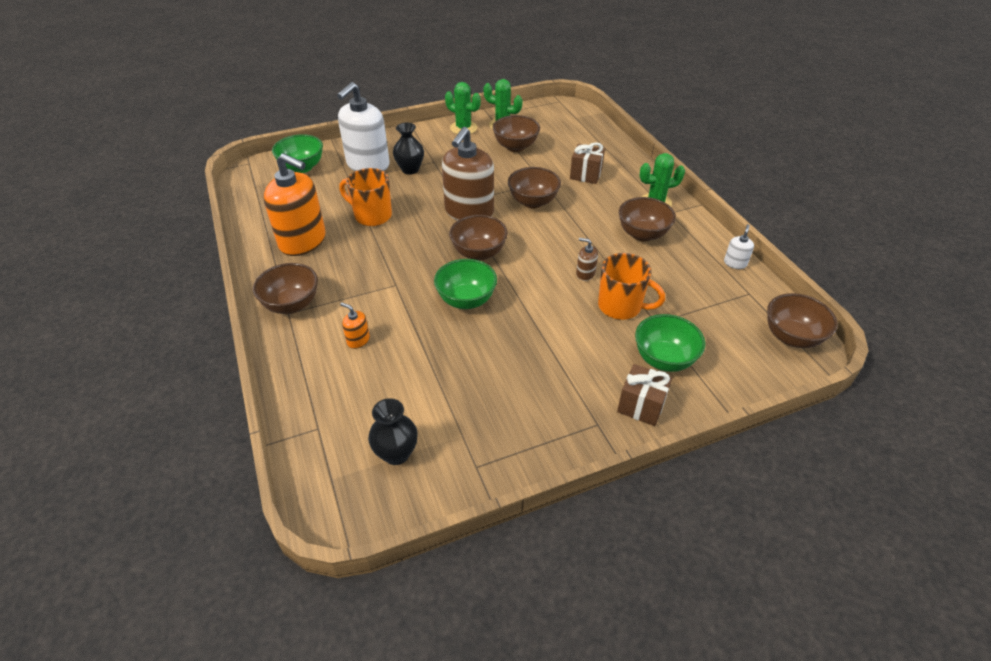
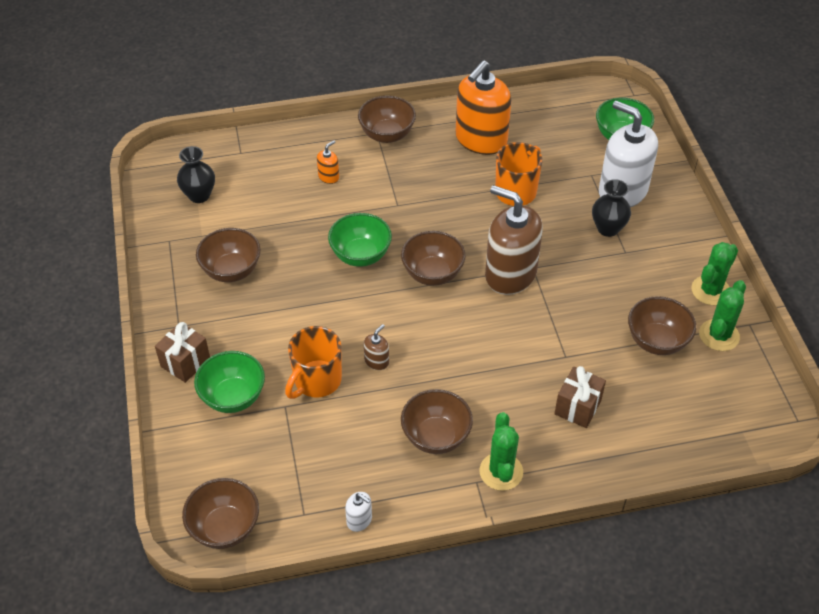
camera: 100 degrees right, 5 degrees up
brown bowl [508,167,561,208] -> brown bowl moved to [196,228,260,282]

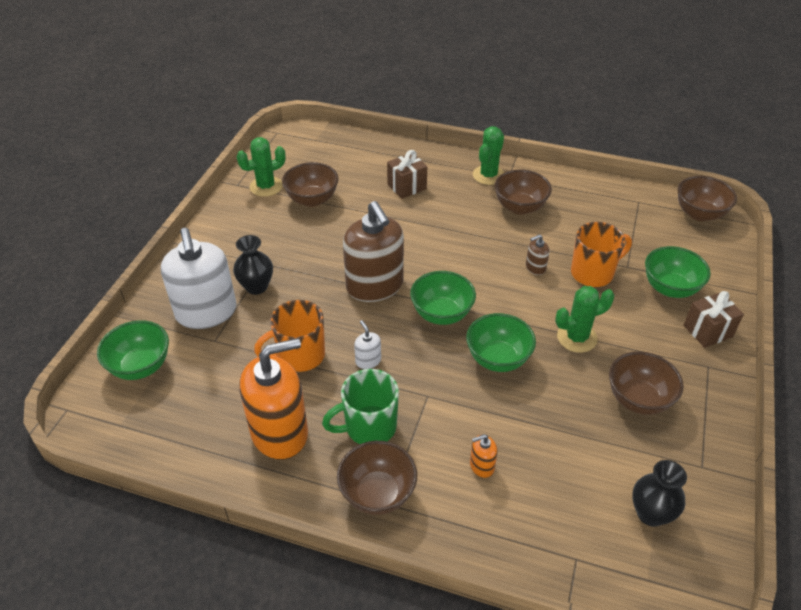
camera: 150 degrees left, 5 degrees down
white soap dispenser [345,492,372,532] -> white soap dispenser moved to [354,320,381,369]
brown bowl [401,231,466,286] -> green bowl [410,271,476,325]
green cactus [691,242,738,305] -> green cactus moved to [555,286,614,353]
none -> green mug [322,369,399,444]

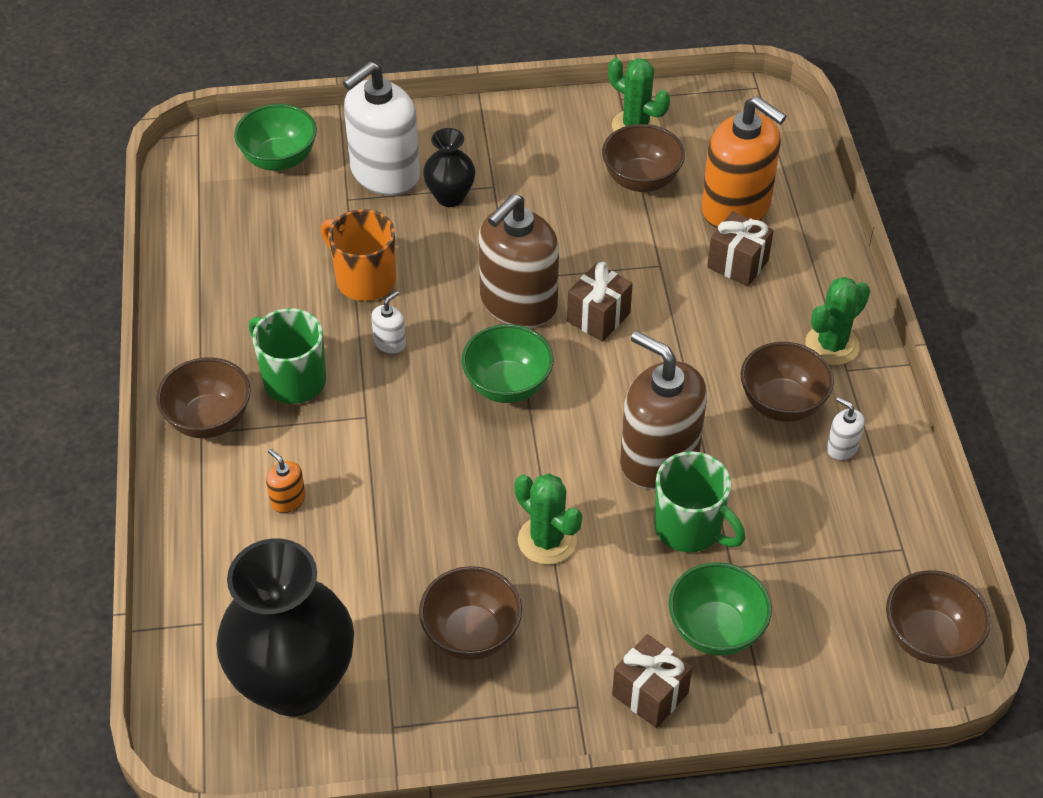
camera: 65 degrees right, 5 degrees up
orange soap dispenser [239,338,308,460] -> orange soap dispenser moved to [701,96,787,228]
green bowl [466,313,536,372] -> none
green cactus [473,126,504,185] -> green cactus turned 45 degrees counterclockwise [805,277,870,365]
brown soap dispenser [526,234,550,275] -> brown soap dispenser [620,331,707,489], size x2.43
orange mug [571,222,632,287] -> green mug [654,451,745,552]
black vase [632,460,687,527] -> black vase [216,538,354,716], size x2.04
none -> brown gift [567,262,633,342]
none -> white soap dispenser [827,397,865,460]

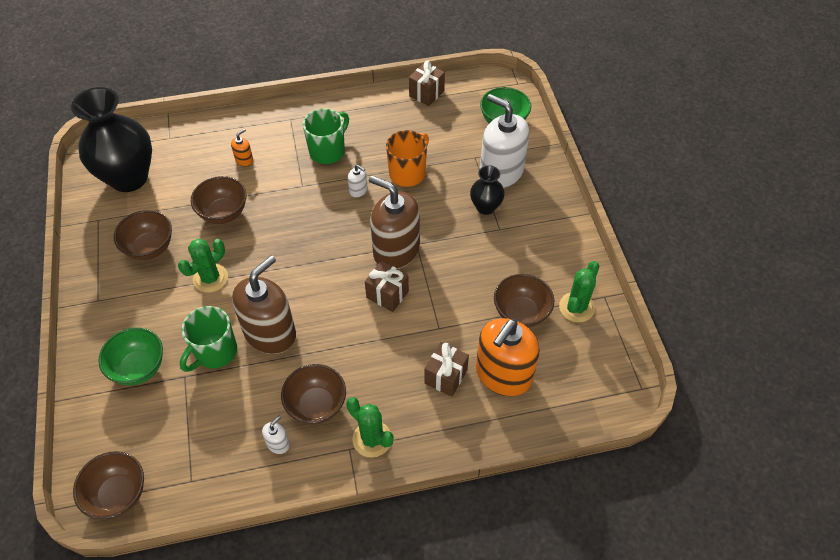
camera: 85 degrees right, 5 degrees up
brown bowl [156,357,251,438] -> brown bowl moved to [191,176,247,224]
green bowl [462,324,553,403] -> none
brown gift [612,634,693,728] -> brown gift moved to [409,61,445,106]

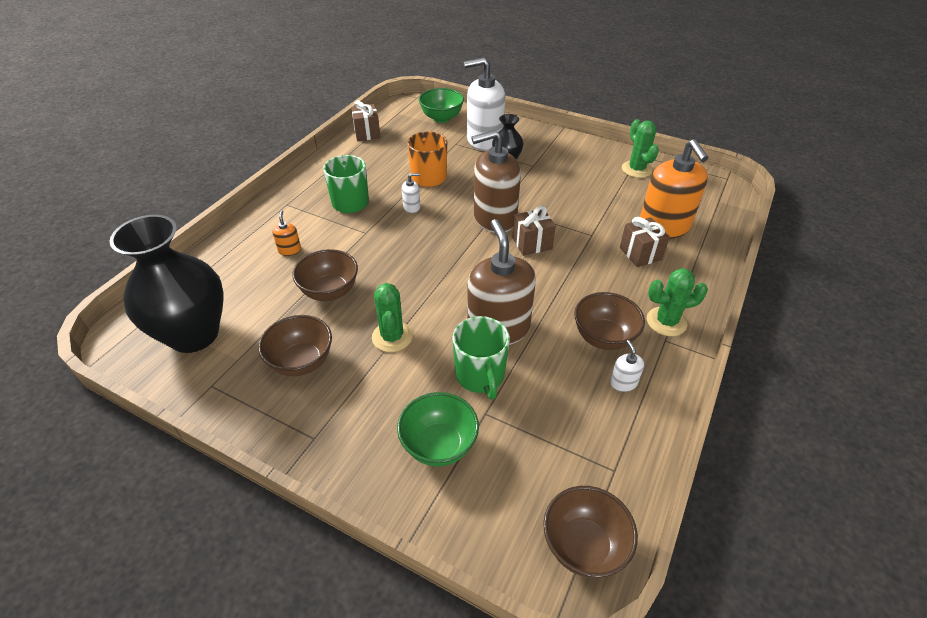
camera: 50 degrees left, 10 degrees down
brown bowl [494,274,554,328] -> none

